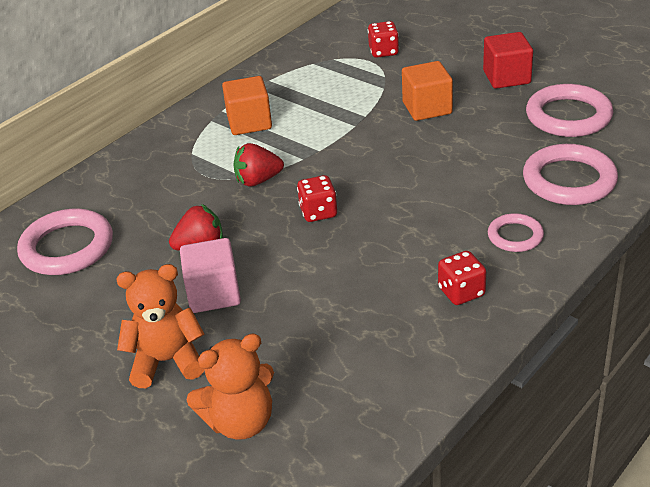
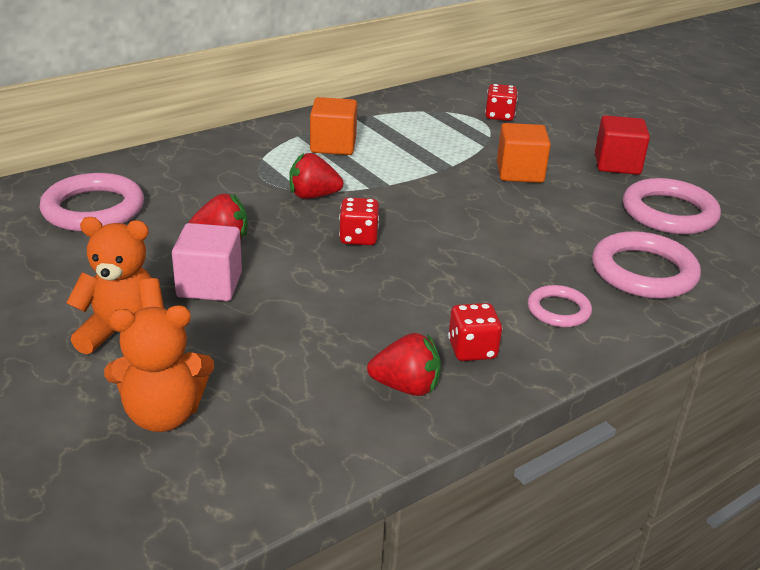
camera: 10 degrees right, 5 degrees down
none -> red strawberry [367,333,441,396]

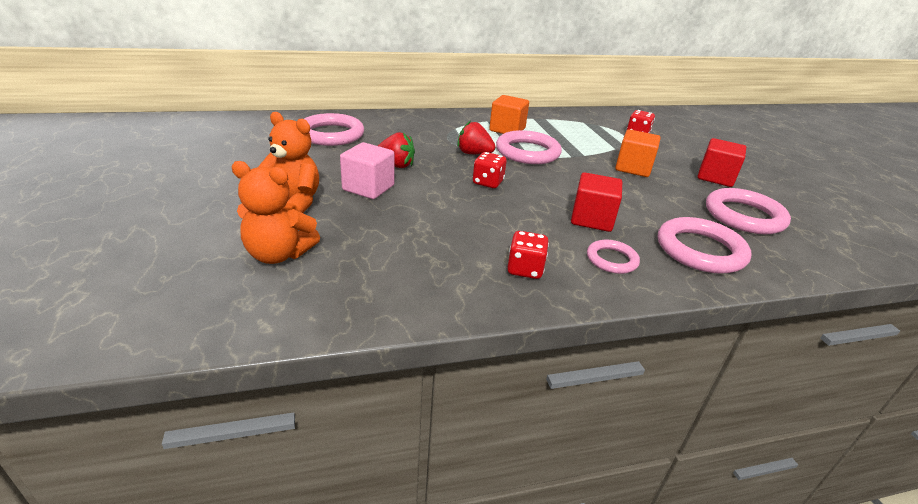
camera: 20 degrees right, 0 degrees up
red strawberry [367,333,441,396] -> none
none -> pink ring [496,130,562,164]
none -> red cube [571,172,622,232]

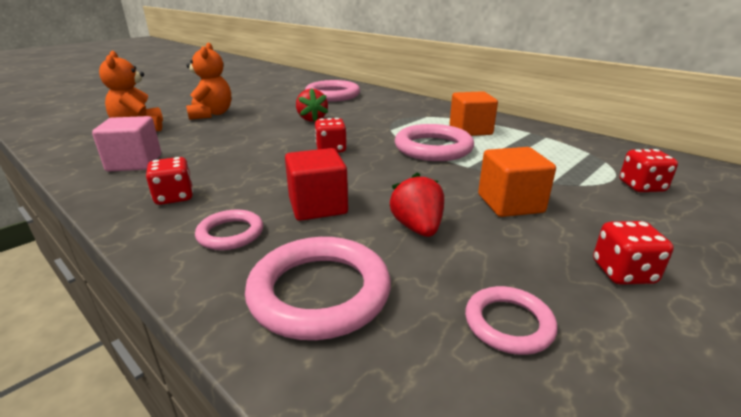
camera: 60 degrees right, 5 degrees down
pink cube [340,142,394,199] -> pink cube moved to [92,116,161,172]
red strawberry [457,121,496,154] -> red strawberry moved to [390,172,444,237]
red cube [698,138,746,187] -> red dice [593,221,674,285]
pink ring [706,188,791,234] -> pink ring [465,286,558,355], size x0.56

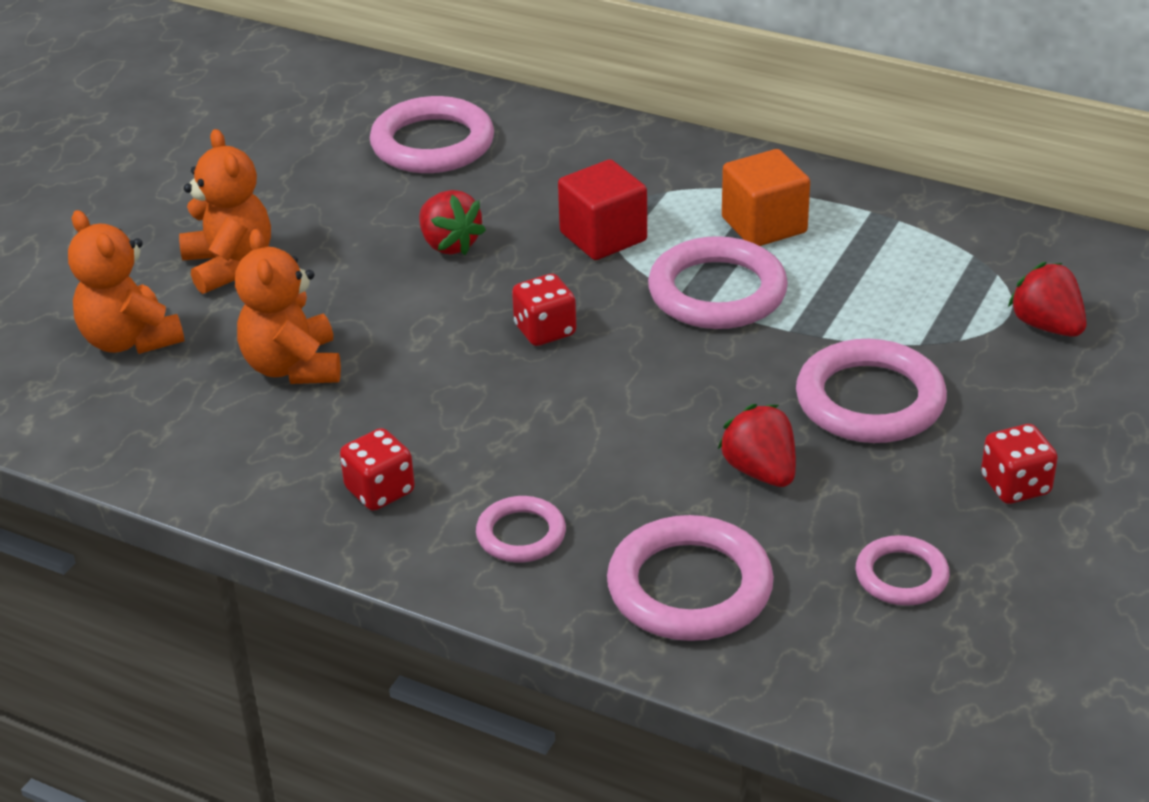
camera: 15 degrees left, 10 degrees up
pink cube [92,116,161,172] -> none
red cube [285,148,348,221] -> red cube moved to [558,159,647,260]
orange cube [478,147,556,217] -> pink ring [796,339,947,443]
red dice [620,149,678,192] -> red strawberry [1008,262,1087,337]
none -> orange teddy bear [235,229,341,384]

